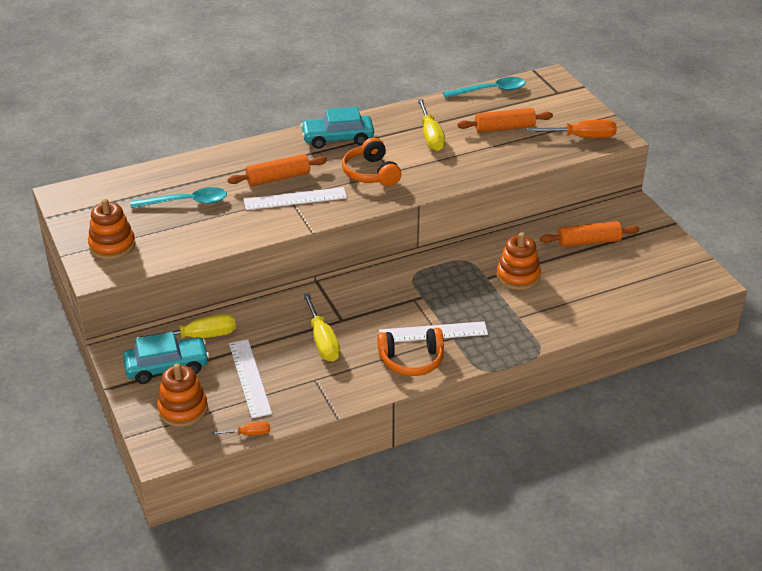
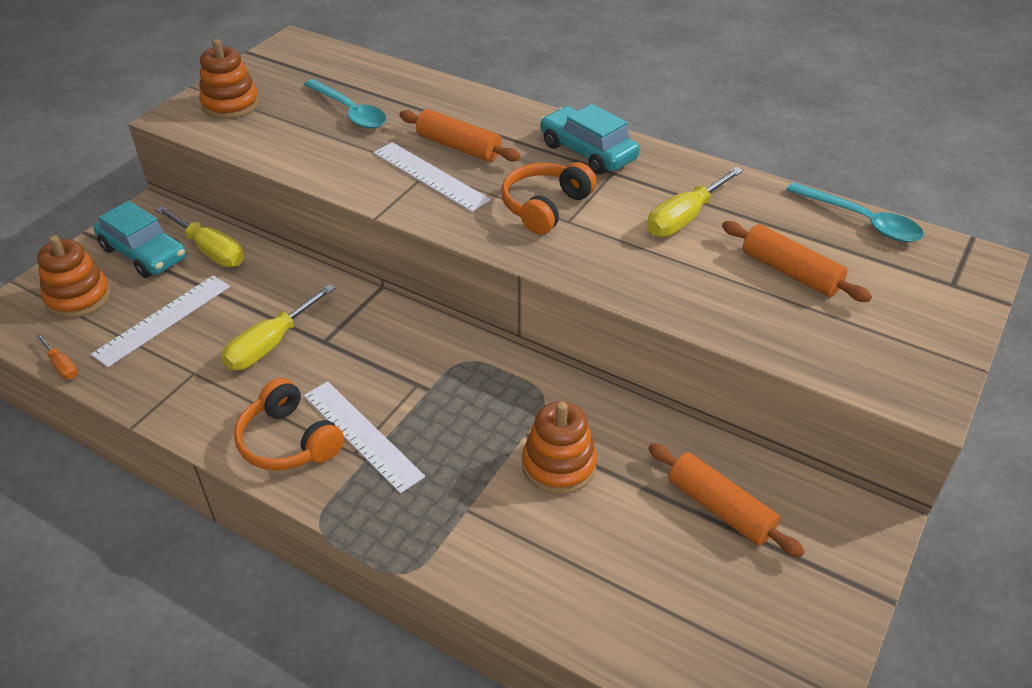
camera: 55 degrees right, 5 degrees up
orange screwdriver [527,120,617,138] -> none

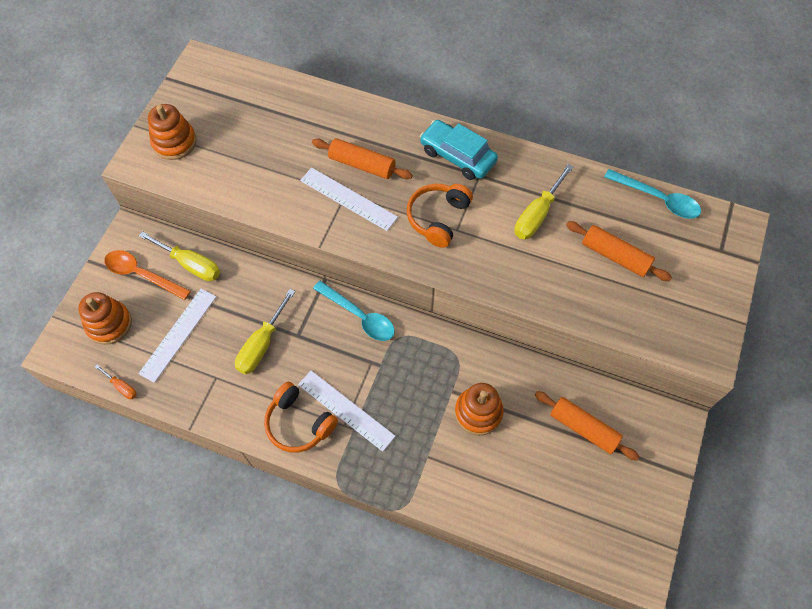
camera: 10 degrees left, 20 degrees up
turquoise car [93,201,186,278] -> orange spoon [104,250,191,300]
turquoise spoon [304,79,386,129] -> turquoise spoon moved to [313,281,395,341]

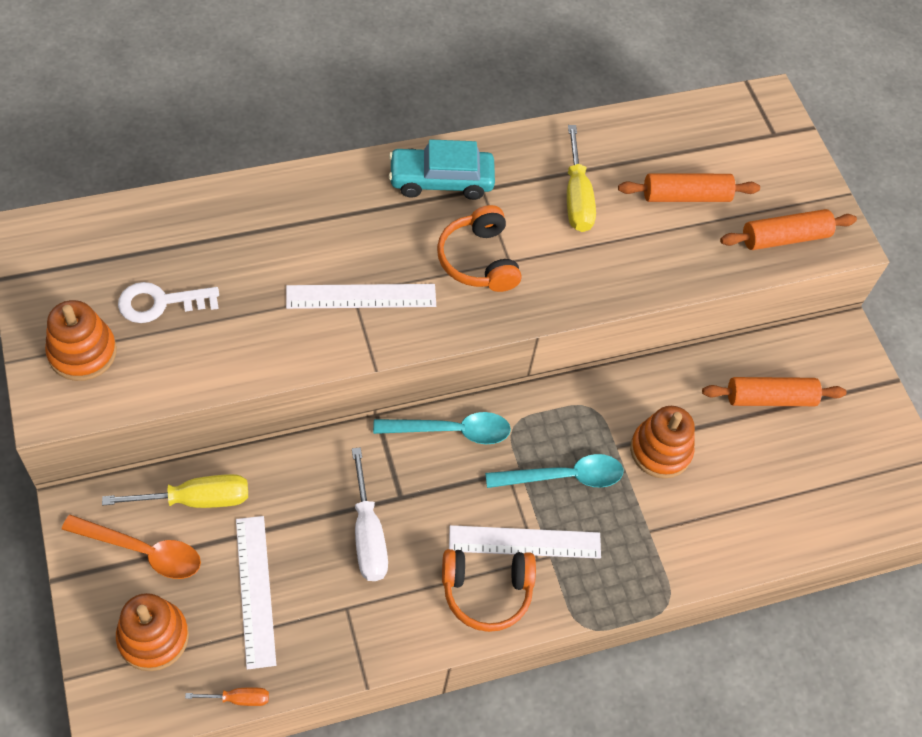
camera: 45 degrees left, 5 degrees down
orange spoon [104,250,191,300] -> orange spoon turned 150 degrees counterclockwise [62,515,201,579]
yellow screwdriver [235,289,295,374] -> white screwdriver [352,447,388,581]
orange rolling pin [312,138,413,179] -> orange rolling pin moved to [720,209,857,250]
turquoise spoon [604,169,701,219] -> turquoise spoon moved to [485,454,623,488]
none -> white key [118,282,219,323]

